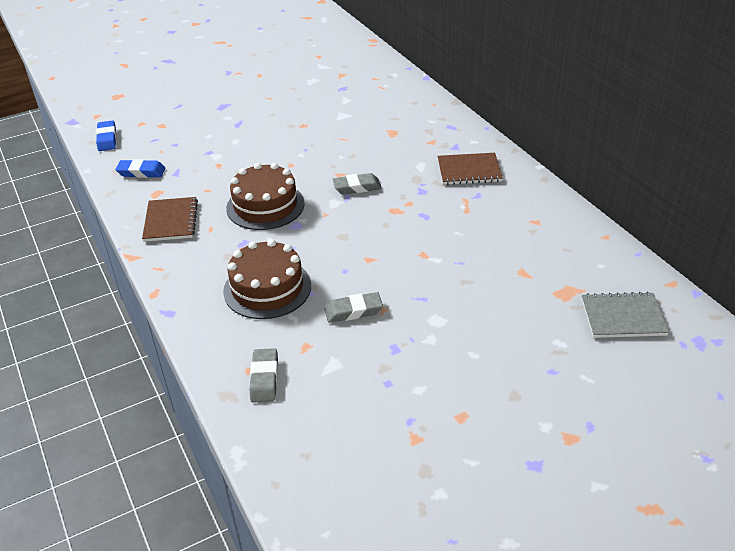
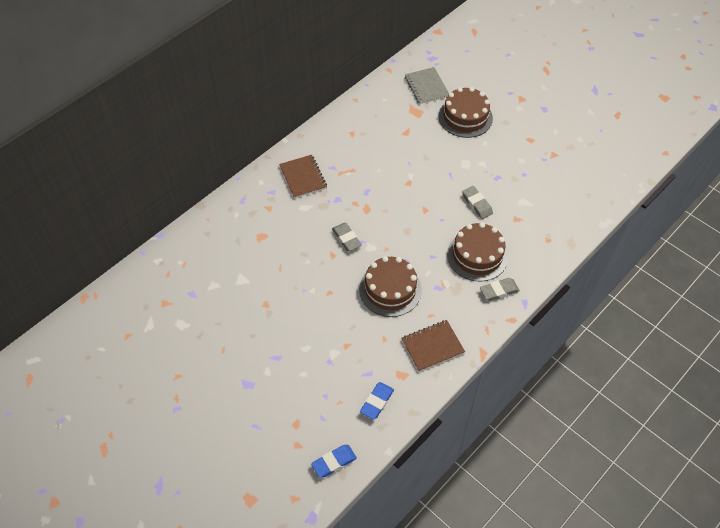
camera: 110 degrees left, 15 degrees up
blue eraser [115,159,165,178] -> blue eraser turned 45 degrees clockwise [360,382,394,420]
grey eraser [250,348,278,403] -> grey eraser moved to [480,278,520,301]
none -> brown cake [439,87,493,138]

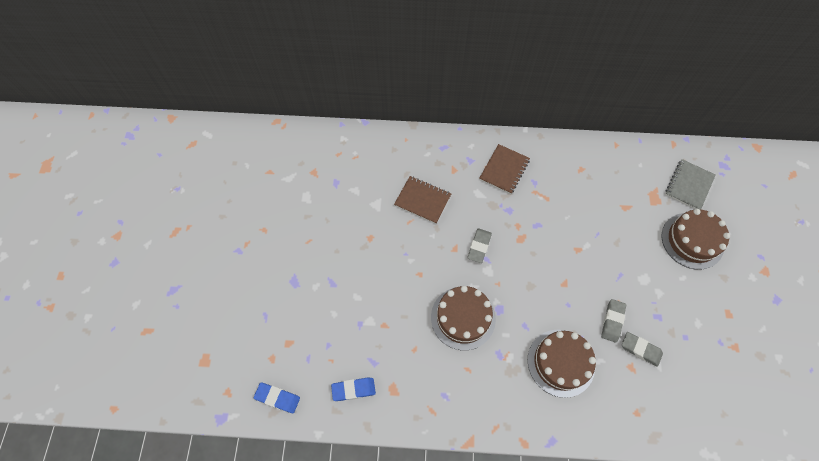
camera: 50 degrees right, 10 degrees up
brown notebook [401,320,465,372] -> brown notebook moved to [394,176,451,224]
grey eraser [480,278,520,301] -> grey eraser moved to [622,332,663,367]

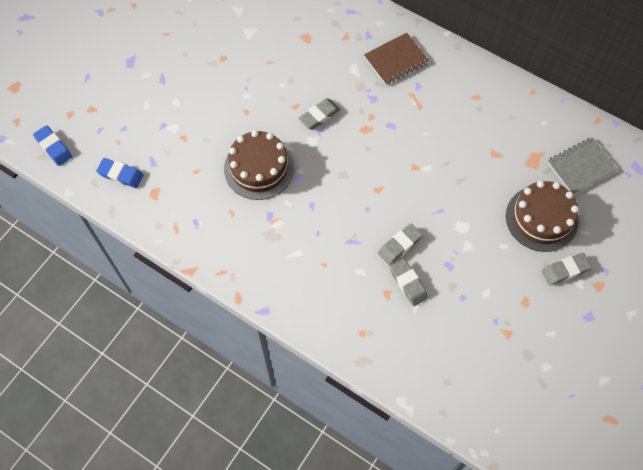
camera: 30 degrees right, 0 degrees up
brown notebook [394,176,451,224] -> none
brown cake [528,330,596,398] -> none
none -> grey eraser [542,253,592,286]

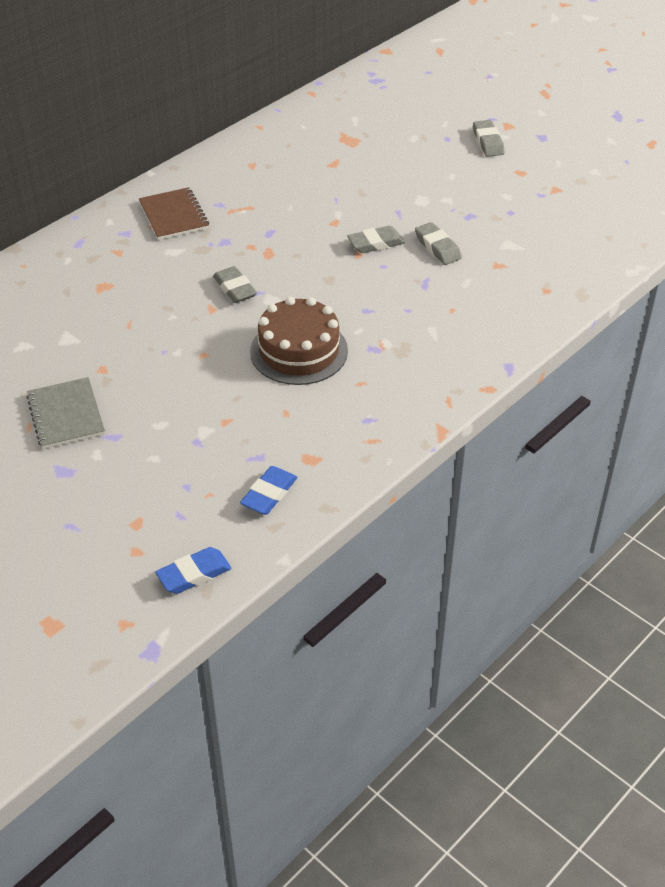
camera: 80 degrees left, 20 degrees down
grey eraser [390,259,428,306] -> grey eraser moved to [347,226,405,253]
brown cake [506,181,579,252] -> none
grey notebook [547,137,618,195] -> grey notebook moved to [26,377,105,449]

